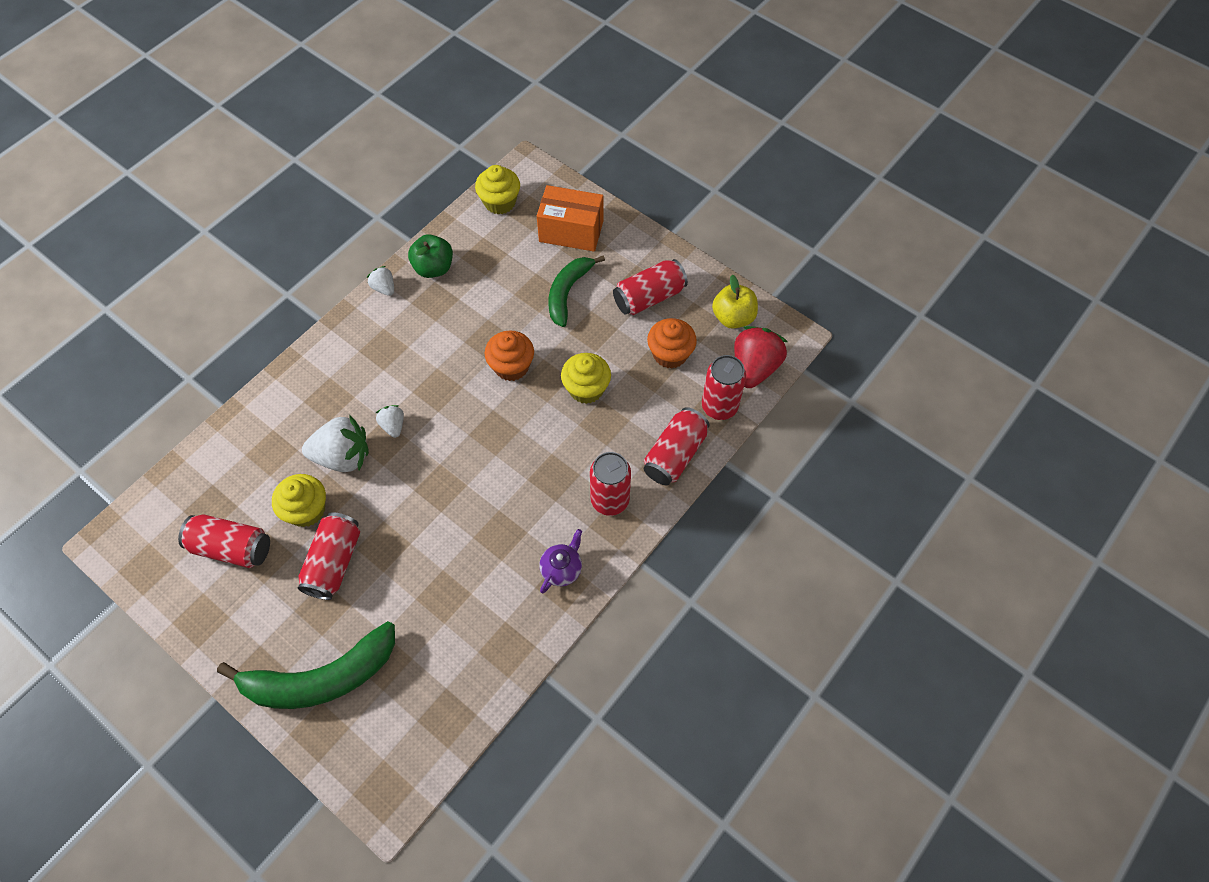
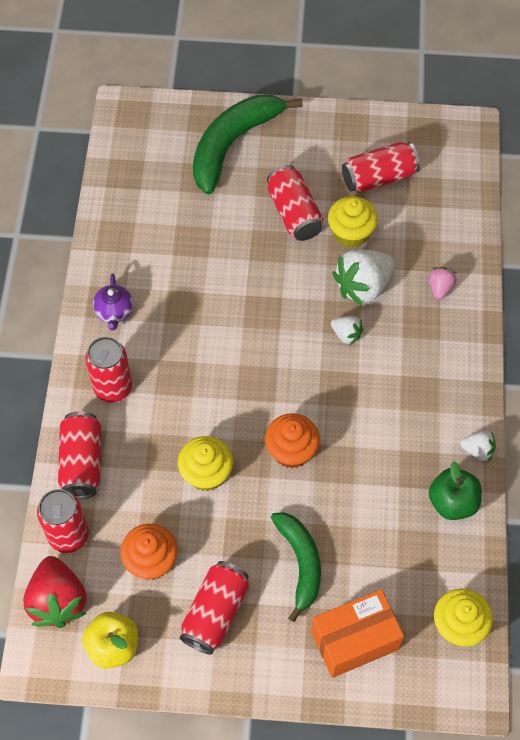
camera: 145 degrees right, 0 degrees up
none -> pink strawberry [429,267,457,300]

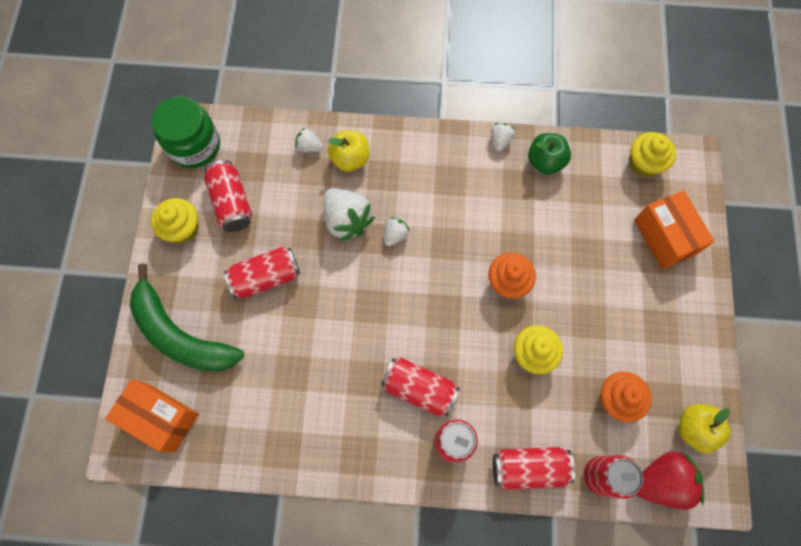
camera: 90 degrees left, 10 degrees up
purple teapot [93,273,133,331] -> none
red can [179,561,249,655] -> red can moved to [381,358,460,417]
green banana [271,512,321,622] -> none
yellow cupcake [328,196,378,248] -> yellow cupcake moved to [151,198,199,244]
pink strawberry [429,267,457,300] -> yellow apple [328,130,369,172]
none -> orange box [105,379,199,453]
none -> green jar [151,96,220,168]
none -> white strawberry [295,127,323,153]

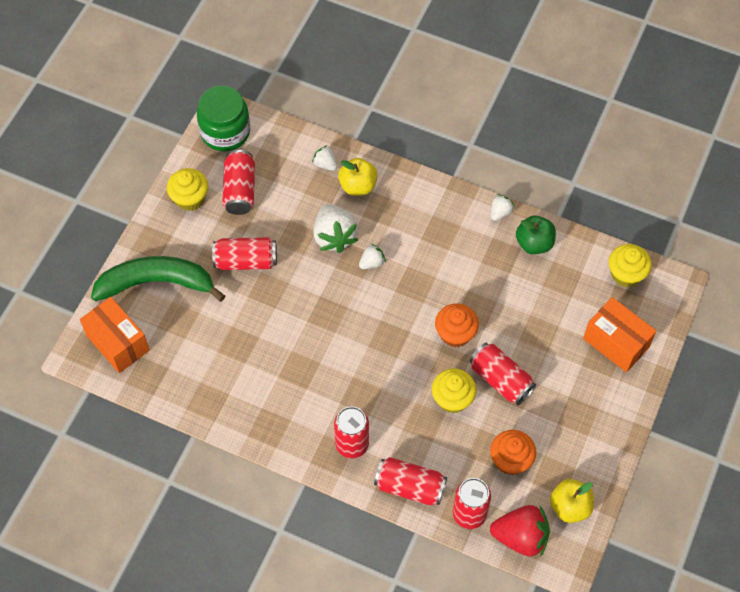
camera: 20 degrees right, 10 degrees down
green banana [130,264,244,372] -> green banana turned 120 degrees clockwise [91,256,225,302]
red can [381,358,460,417] -> red can moved to [470,343,536,405]
orange box [634,190,715,269] -> orange box turned 45 degrees counterclockwise [583,297,656,372]

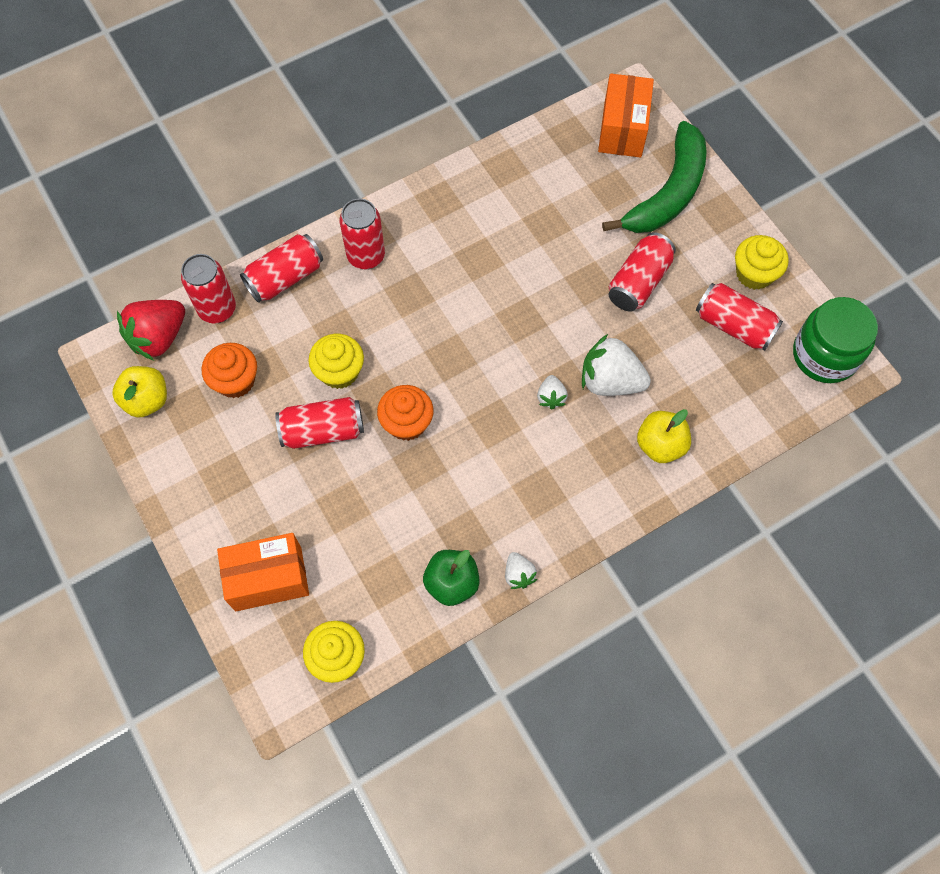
camera: 125 degrees right, 5 degrees up
orange box [80,297,150,373] -> orange box turned 75 degrees counterclockwise [598,74,654,158]
white strawberry [312,146,337,171] -> none

